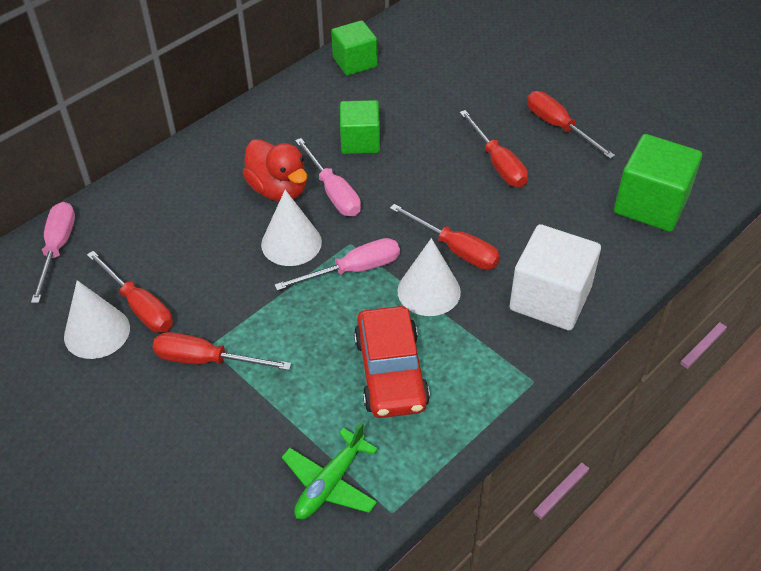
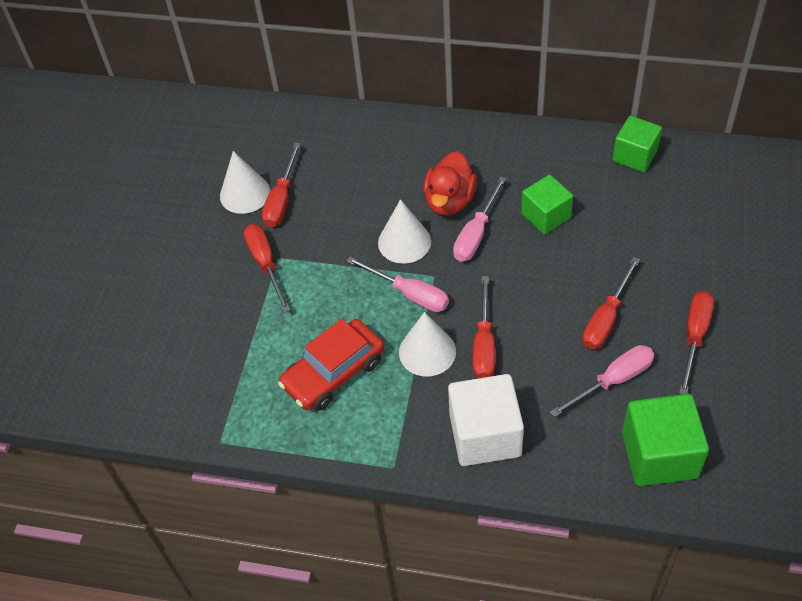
camera: 60 degrees right, 5 degrees up
pink screwdriver [31,202,75,303] -> pink screwdriver moved to [550,345,654,417]
green plane [282,423,378,519] -> none

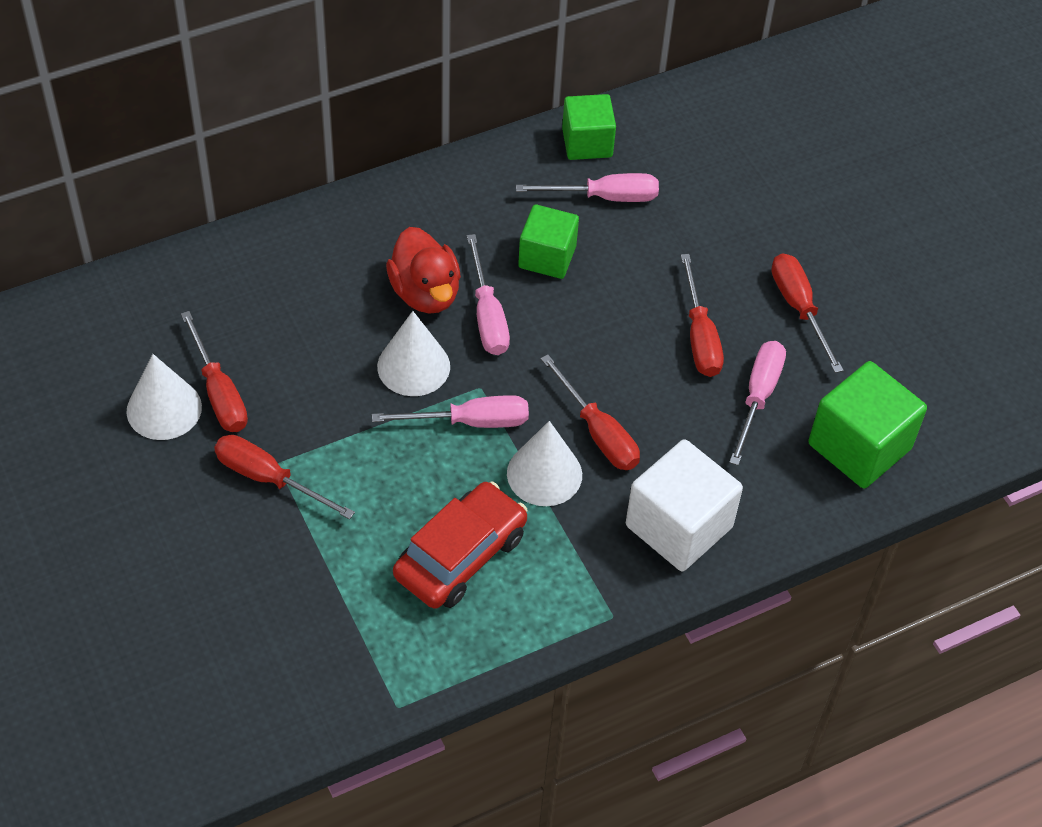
camera: 45 degrees left, 0 degrees up
red car [278,319,384,410] -> red car turned 150 degrees counterclockwise [393,481,528,609]
none -> pink screwdriver [516,173,659,202]

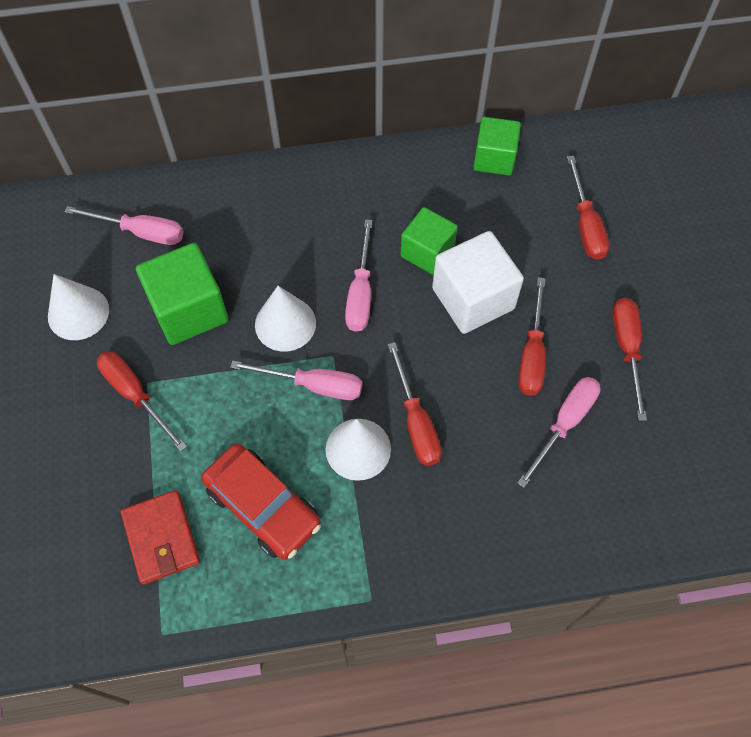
camera: 20 degrees right, 10 degrees up
red screwdriver [181,311,248,432] -> red screwdriver moved to [567,156,609,260]
red duck [386,227,461,314] -> none
red car [393,481,528,609] -> red car turned 75 degrees clockwise [201,443,321,560]
pink screwdriver [516,173,659,202] -> pink screwdriver moved to [64,206,184,245]
white cube [626,439,743,571] -> white cube moved to [432,231,524,334]
green cube [808,361,927,488] -> green cube moved to [136,243,228,345]
none -> red wallet [121,490,200,585]

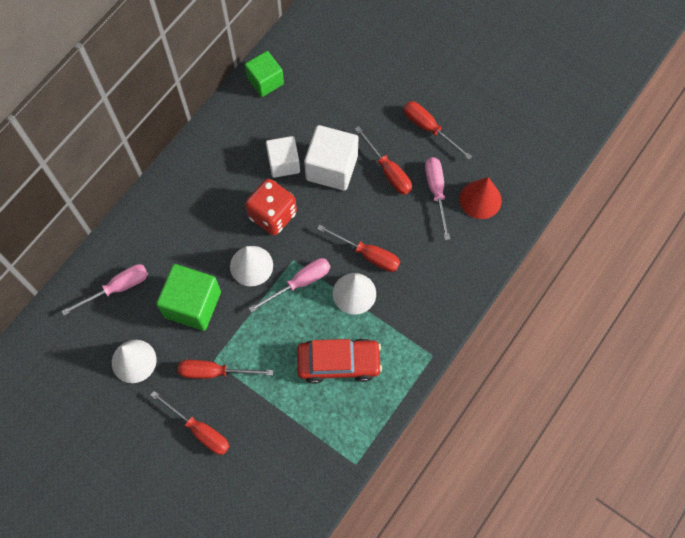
camera: 45 degrees left, 5 degrees up
red wallet [121,490,200,585] -> none
pink screwdriver [345,219,373,332] -> red dice [245,179,297,236]
green cube [401,207,458,275] -> white cube [266,136,300,178]
red screwdriver [567,156,609,260] -> red screwdriver moved to [151,391,230,455]
none -> red cone [460,177,502,219]

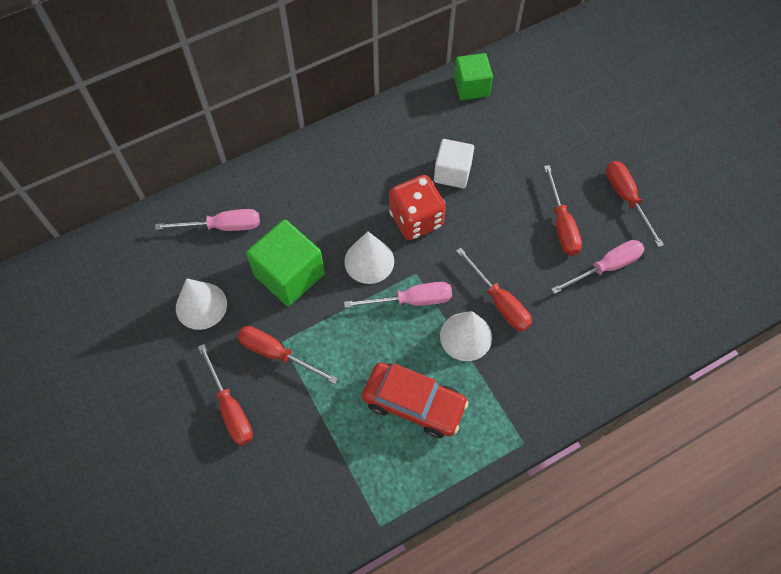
camera: 25 degrees right, 5 degrees down
white cube [304,125,358,191] -> none
pink screwdriver [425,157,450,240] -> pink screwdriver turned 45 degrees clockwise [551,240,645,294]
red cone [460,177,502,219] -> none

